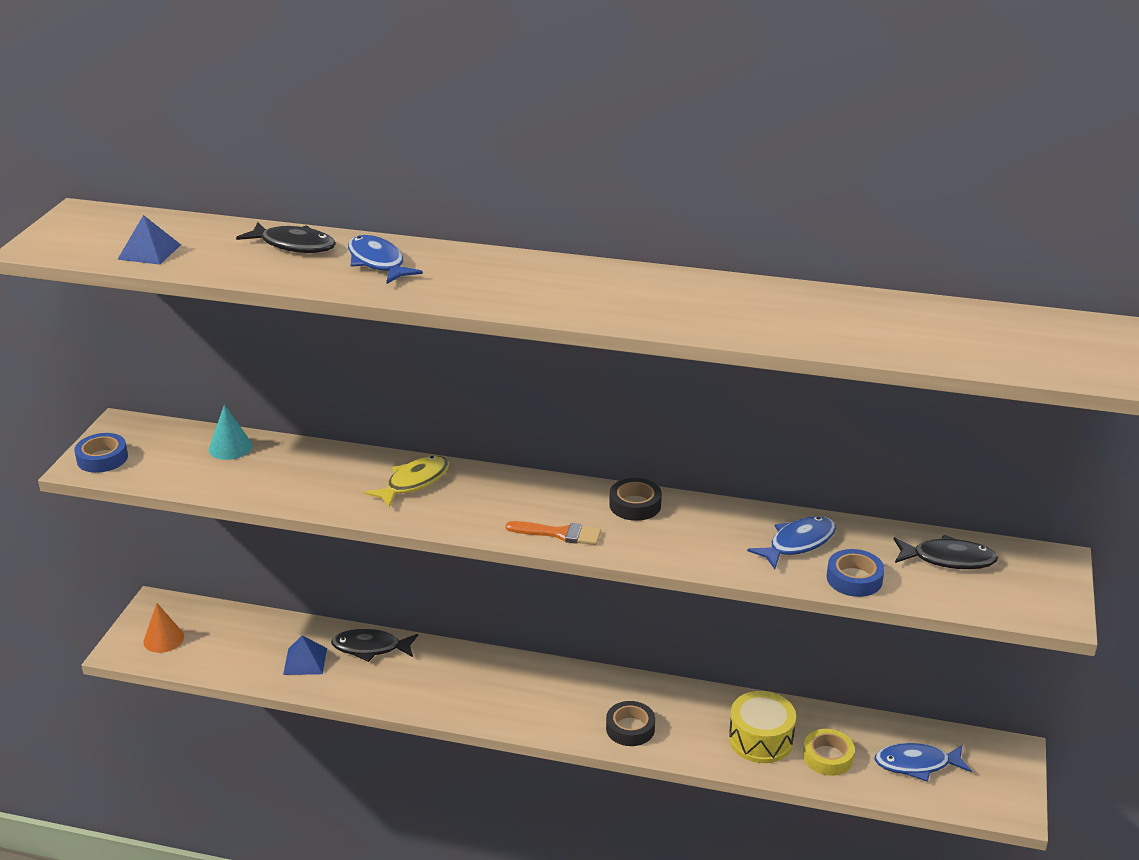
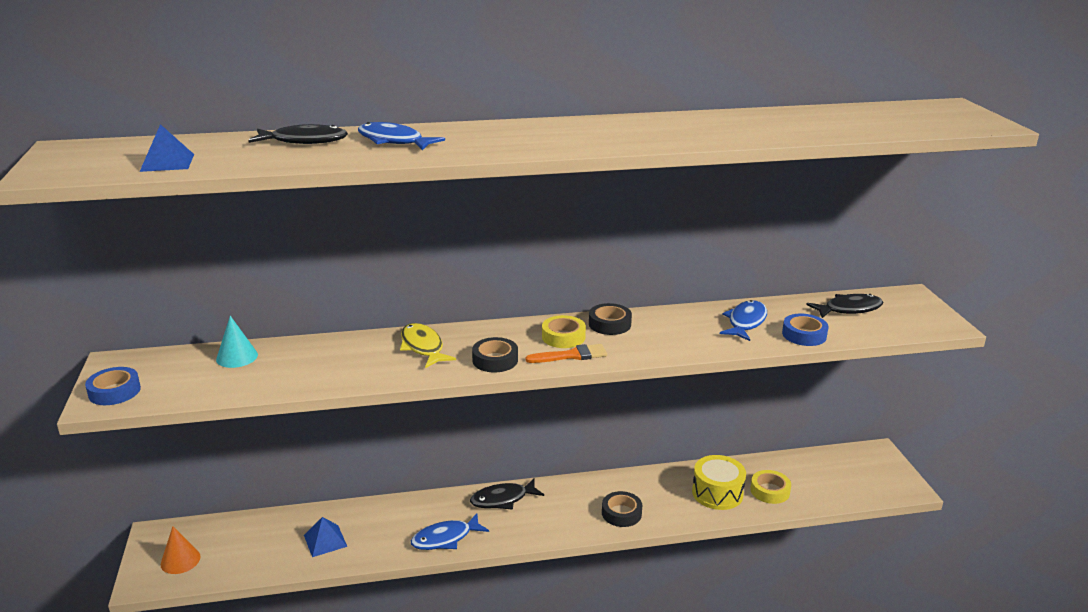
camera: 25 degrees left, 5 degrees down
black fish [331,629,418,662] -> black fish moved to [470,478,544,510]
yellow fish [364,456,449,508] -> yellow fish turned 45 degrees counterclockwise [400,323,456,368]
blue fish [874,743,972,782] -> blue fish moved to [411,513,489,550]
none -> black tape [472,337,518,372]
none -> yellow tape [542,315,586,348]

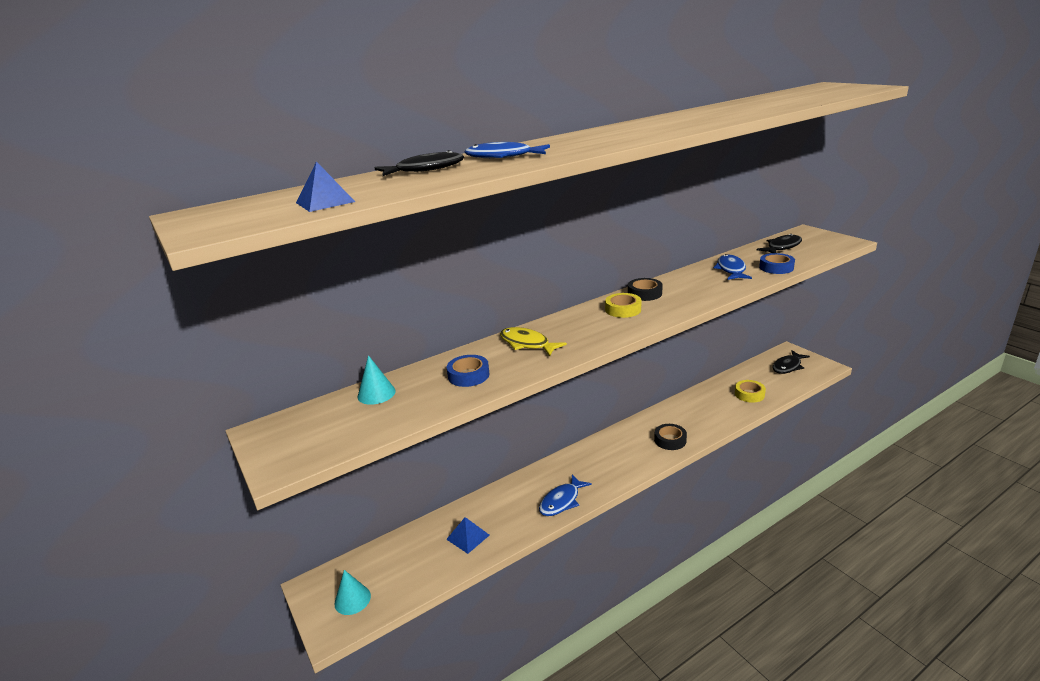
camera: 20 degrees left, 0 degrees up
blue tape [85,367,141,405] -> blue tape moved to [447,355,490,387]
orange cone [161,526,201,574] -> turquoise cone [334,570,371,615]
black fish [470,478,544,510] -> black fish moved to [773,350,810,374]
black tape [472,337,518,372] -> none
orange brush [526,344,607,363] -> none
yellow drum [692,455,746,510] -> none

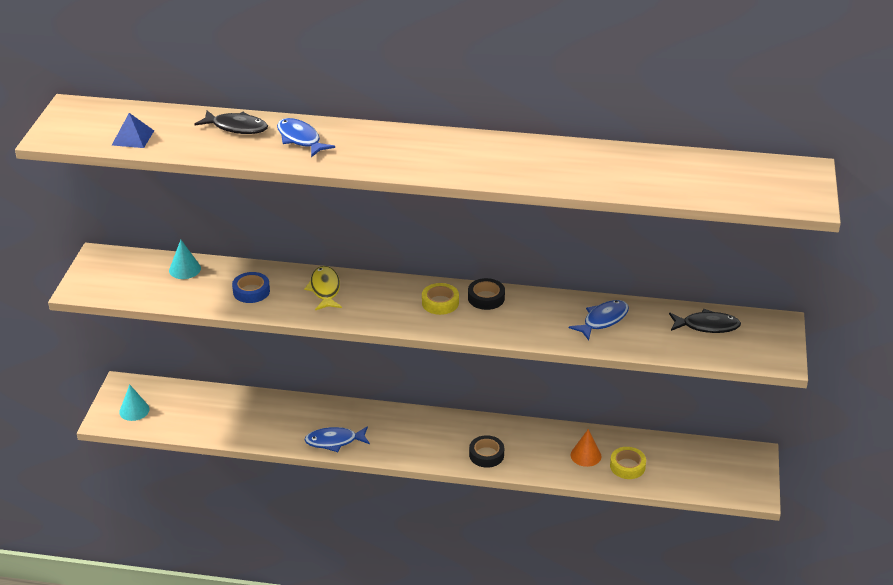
camera: 40 degrees right, 10 degrees up
blue pyramid [446,517,490,554] -> none
blue tape [759,253,795,274] -> none
black fish [773,350,810,374] -> none
none -> orange cone [571,429,601,467]

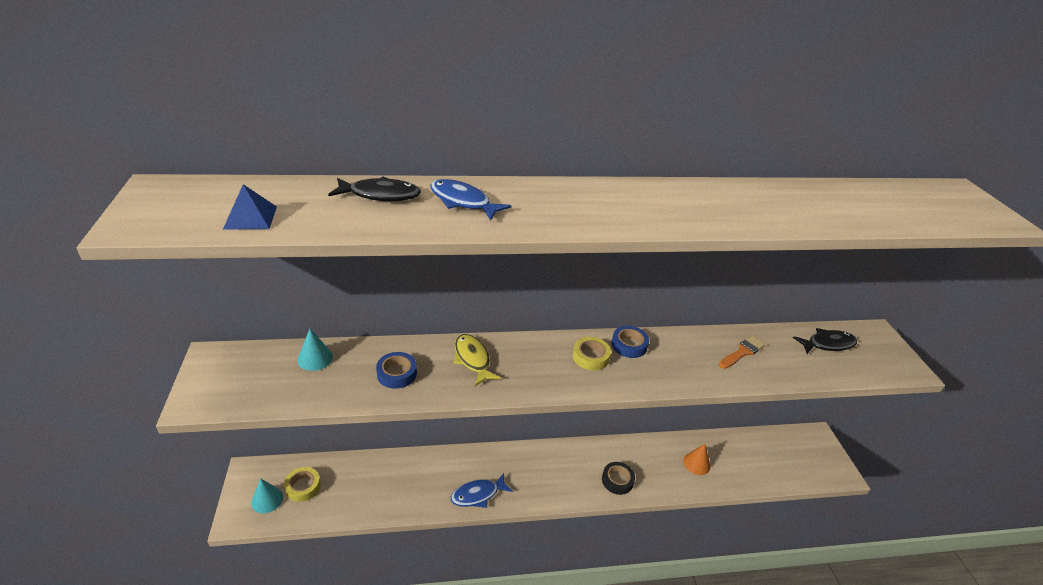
camera: 20 degrees left, 0 degrees up
black tape [468,278,505,310] -> blue tape [612,326,649,358]
blue fish [569,300,629,340] -> orange brush [719,336,765,369]
yellow tape [610,447,646,479] -> yellow tape moved to [284,467,321,502]

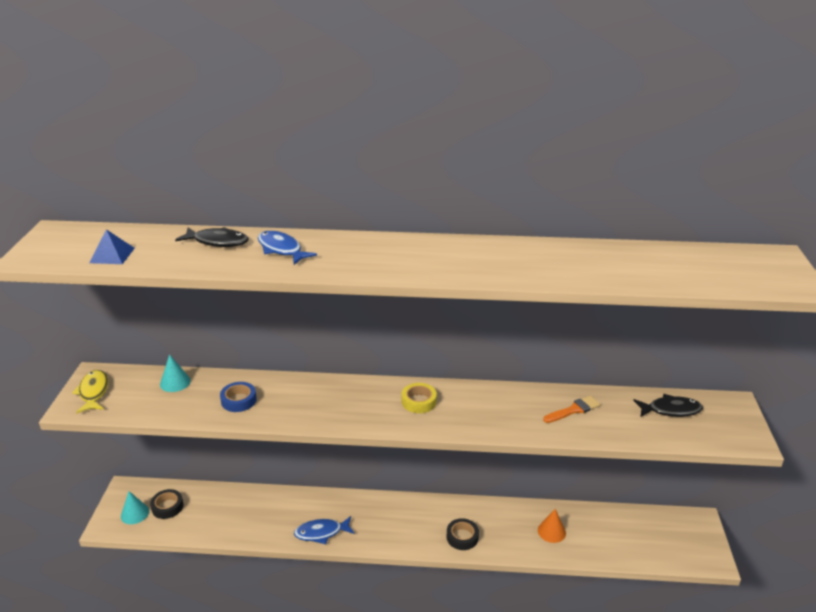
camera: 15 degrees right, 5 degrees down
yellow tape [284,467,321,502] -> black tape [150,489,183,519]
yellow fish [454,334,501,386] -> yellow fish moved to [72,370,108,413]
blue tape [612,326,649,358] -> none

